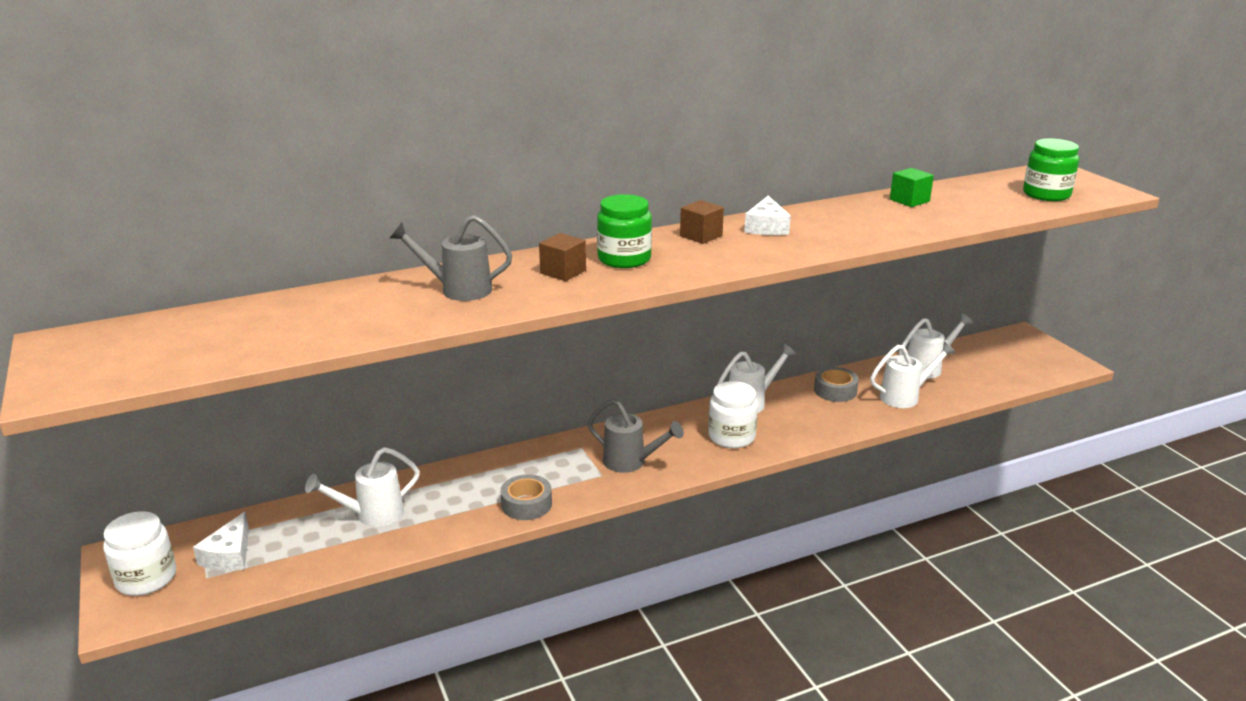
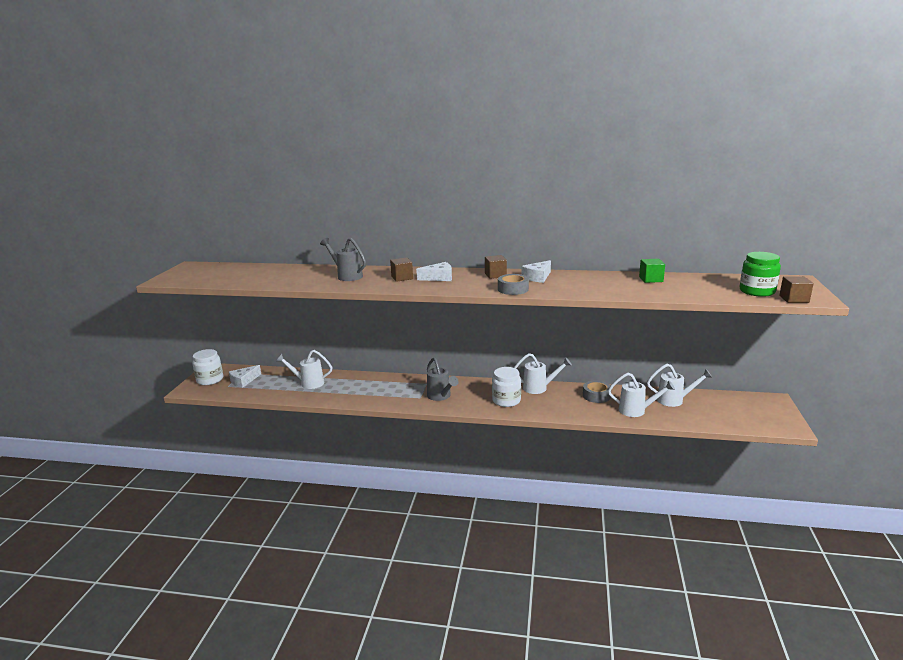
camera: 35 degrees right, 5 degrees down
grey tape [500,475,552,520] -> grey tape moved to [498,274,529,295]
green jar [597,194,652,268] -> white cheese [416,262,452,281]
none -> brown cube [779,276,814,303]

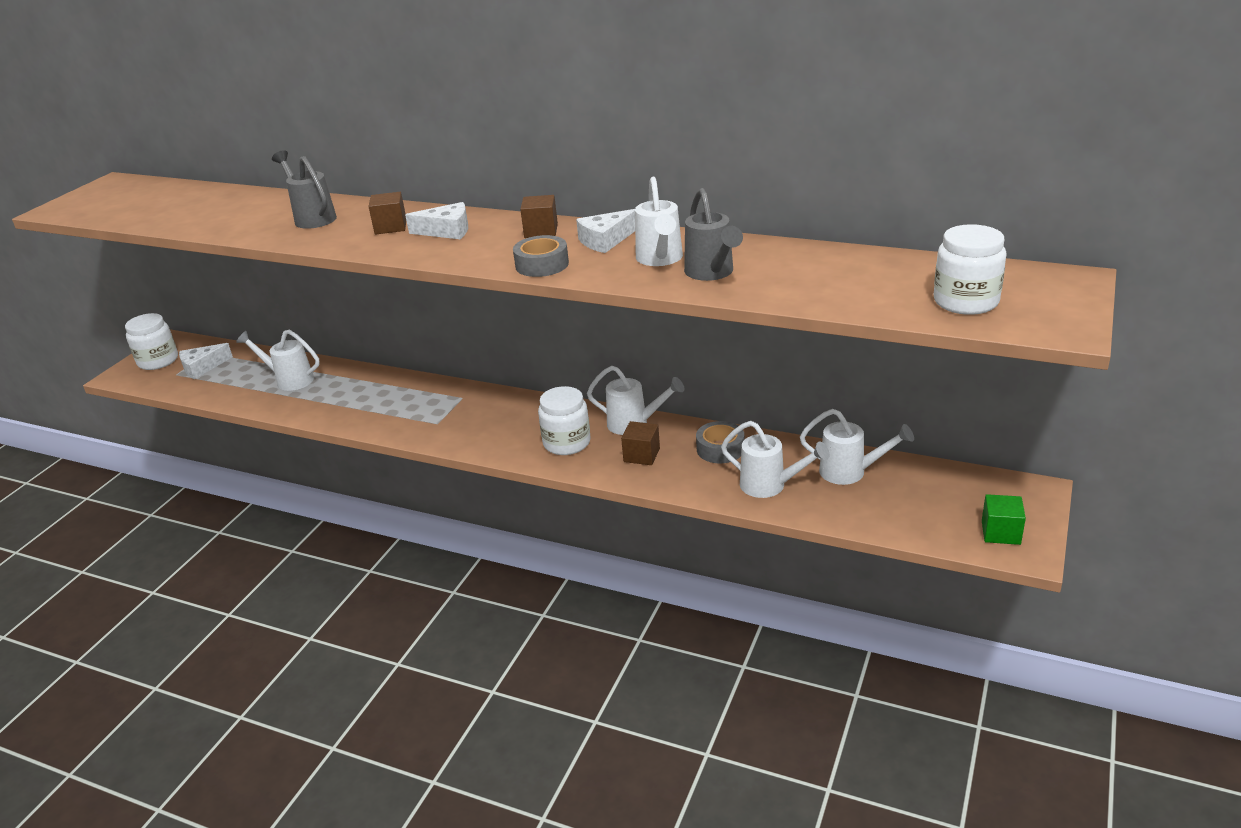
camera: 15 degrees right, 10 degrees up
grey watering can [427,357,459,401] -> grey watering can moved to [684,188,743,281]
green cube [639,259,665,283] -> green cube moved to [982,494,1026,545]
green jar [740,252,781,297] -> white jar [933,224,1007,315]
brown cube [779,276,814,303] -> brown cube moved to [621,421,660,465]
none -> white watering can [635,176,683,266]

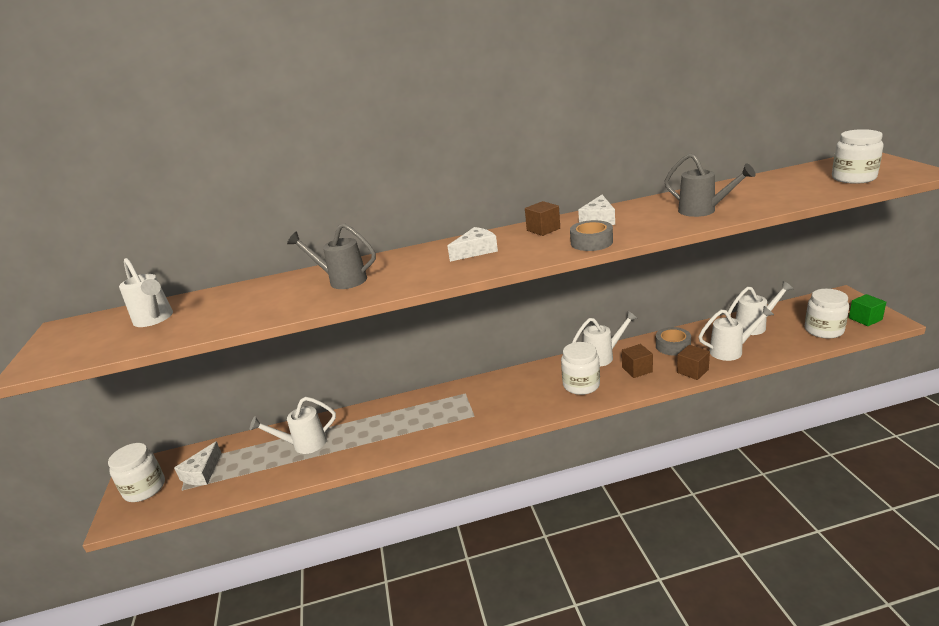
camera: 35 degrees left, 5 degrees down
brown cube [368,192,406,235] -> brown cube moved to [677,345,710,380]
white watering can [635,176,683,266] -> white watering can moved to [119,258,173,327]
none -> white jar [805,289,849,339]

